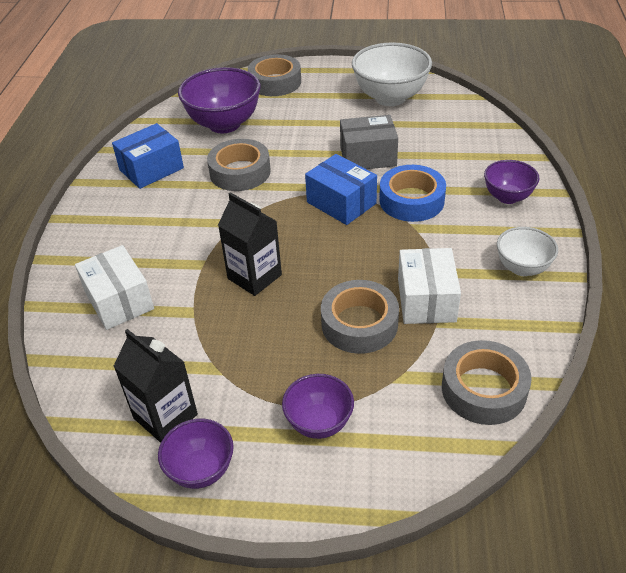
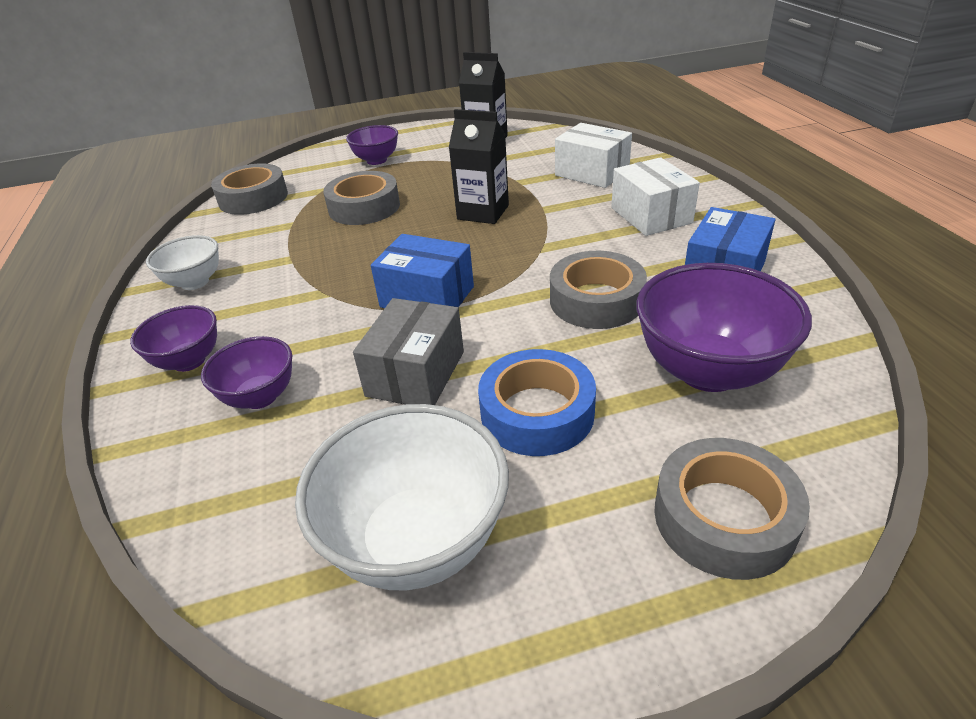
camera: 160 degrees right, 5 degrees down
purple bowl [158,418,234,489] -> purple bowl moved to [201,336,292,409]
grey box [340,115,398,169] -> grey box turned 45 degrees counterclockwise [353,298,464,405]
blue tape [379,165,446,222] -> blue tape moved to [478,349,596,456]
white box [398,248,461,324] -> white box moved to [611,157,700,236]

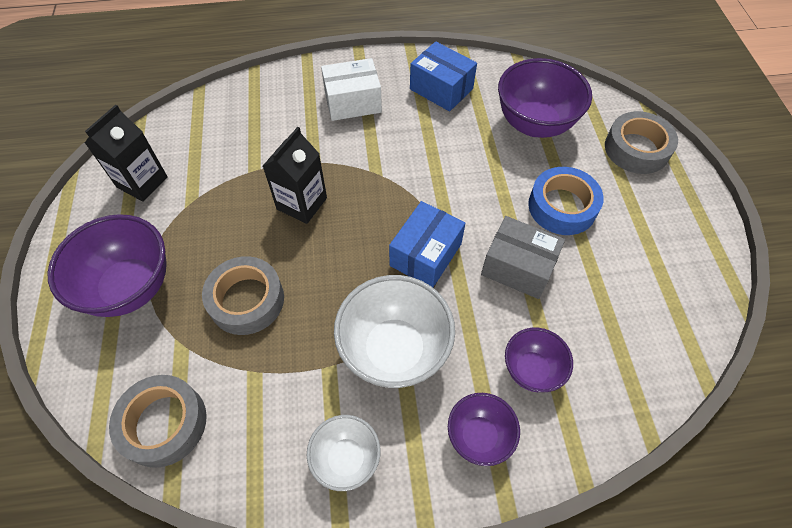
camera: 85 degrees left, 20 degrees up
white bowl [295,404,509,590] -> white bowl moved to [334,275,455,388]
purple bowl [346,125,398,165] -> purple bowl [48,214,167,317], size x1.75
grey tape [550,251,647,329] -> none
white box [555,123,632,188] -> none

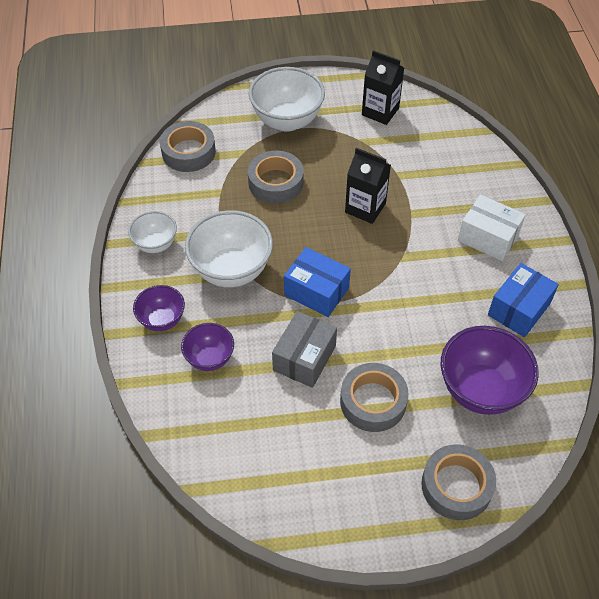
camera: 90 degrees right, 5 degrees down
purple bowl [48,214,167,317] -> white bowl [249,67,325,131]
white box [321,58,382,121] -> white box turned 45 degrees counterclockwise [458,194,526,261]
blue tape [528,167,604,235] -> grey tape [340,363,409,432]

